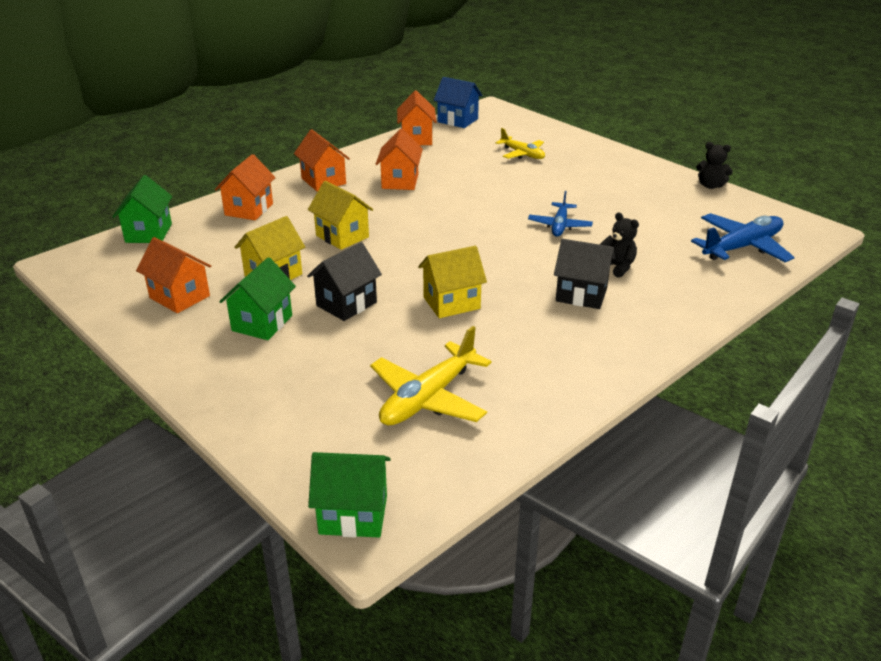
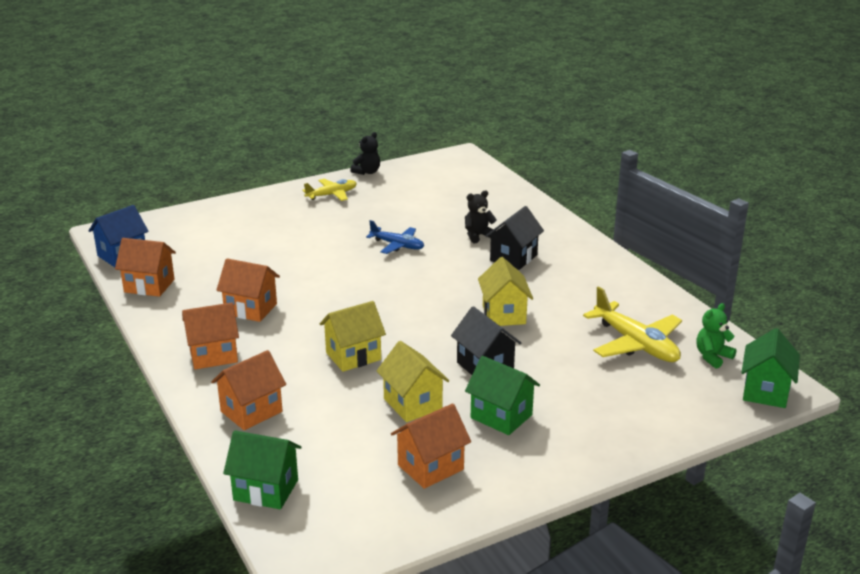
camera: 75 degrees left, 5 degrees down
orange house [215,154,276,220] -> orange house turned 75 degrees counterclockwise [211,350,286,430]
yellow plane [495,128,545,159] -> yellow plane moved to [302,179,357,201]
blue plane [691,213,794,262] -> none
none -> green teddy bear [696,303,737,369]

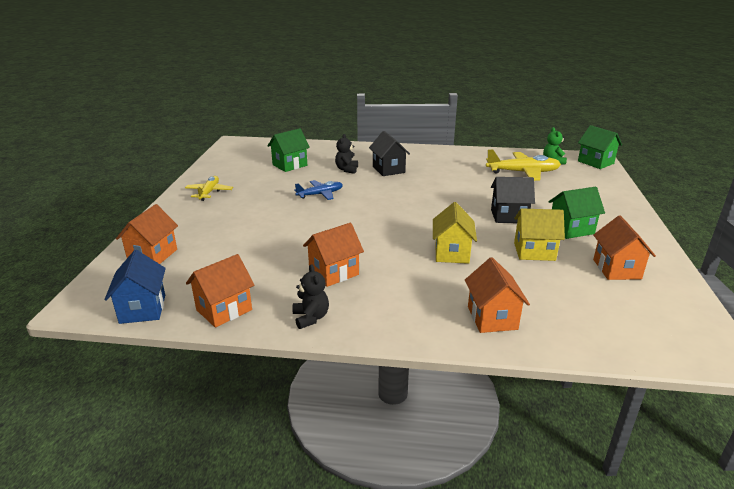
camera: 55 degrees left, 0 degrees up
orange house [182,303,239,369] -> orange house moved to [116,204,178,264]
green house [223,430,302,509] -> green house moved to [268,128,310,172]
black teddy bear [350,132,380,175] -> black teddy bear moved to [292,264,329,329]
yellow house [478,257,533,326] -> none

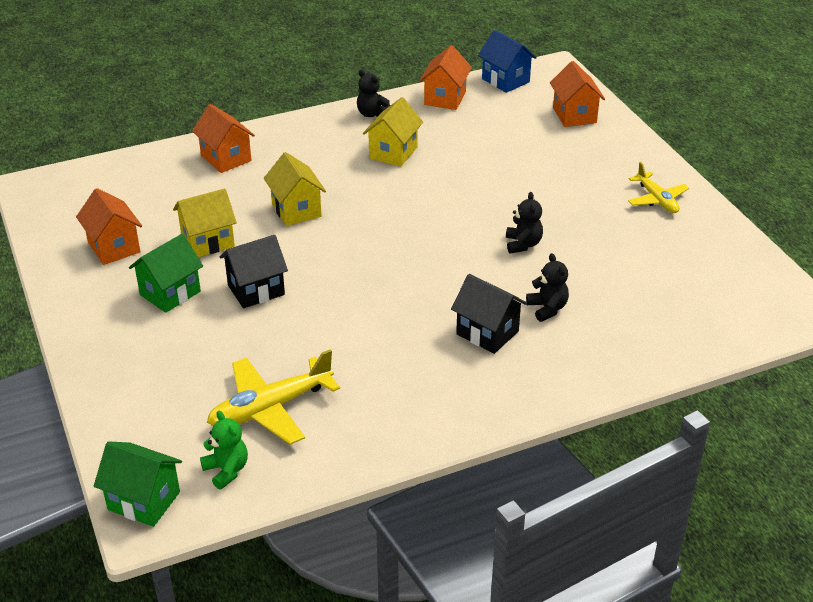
camera: 150 degrees right, 10 degrees up
green house [268,128,310,172] -> none
blue plane [294,180,343,200] -> black teddy bear [506,192,543,254]
orange house [303,223,364,287] -> yellow house [363,97,423,167]

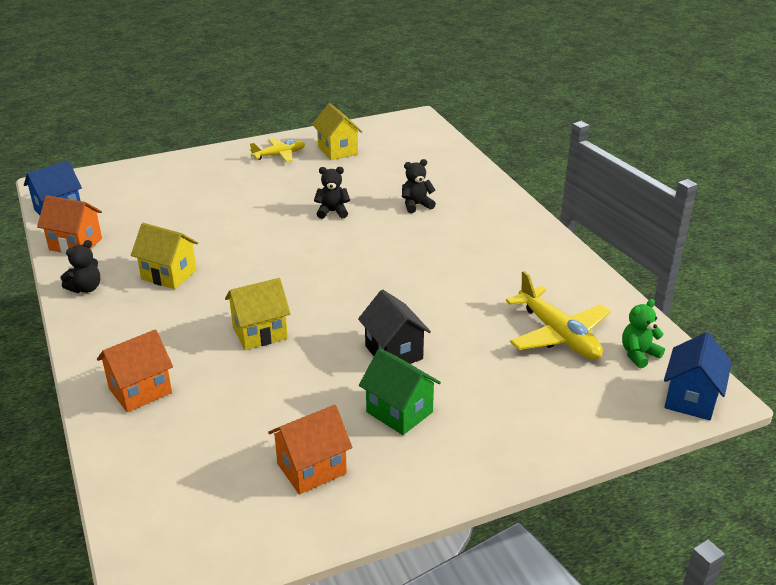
camera: 90 degrees left, 5 degrees down
green house [94,441,182,527] -> blue house [664,332,732,420]
yellow house [173,188,237,257] -> yellow house moved to [312,103,362,160]
black house [451,274,527,354] -> none
orange house [550,61,605,127] -> none

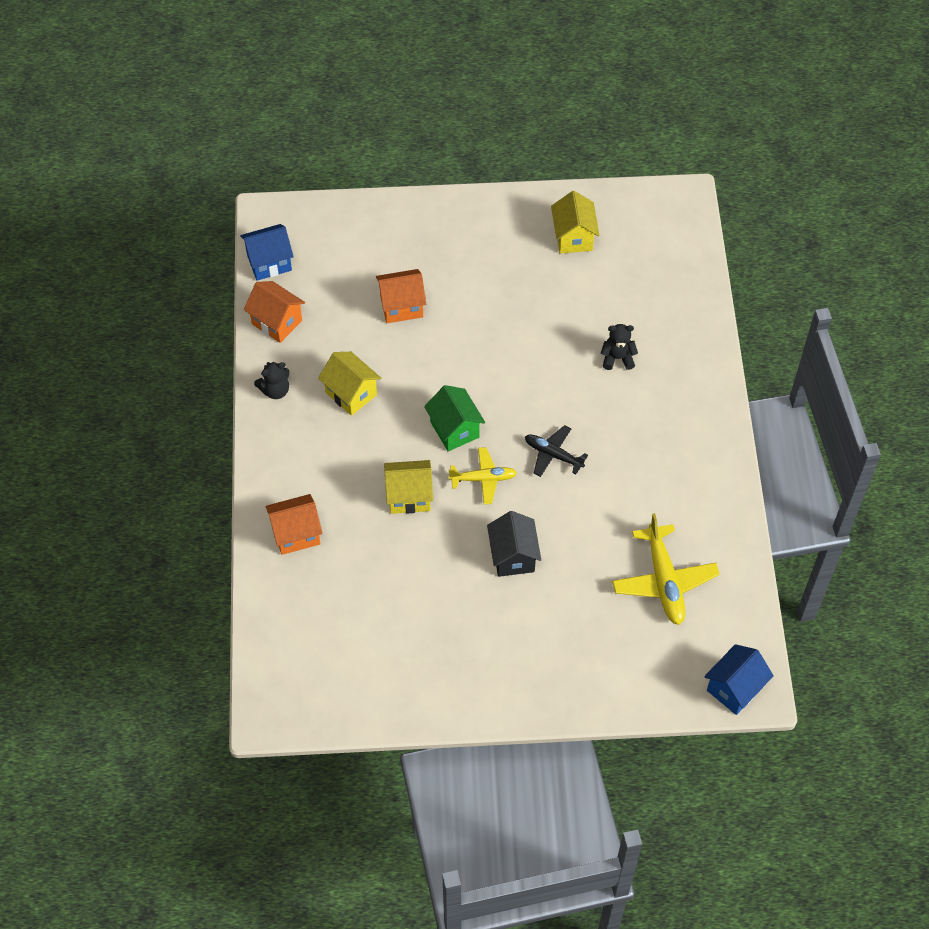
camera: 20 degrees right, 25 degrees up
yellow plane [250,138,305,162] -> yellow plane moved to [449,447,517,504]
orange house [268,405,352,495] -> orange house moved to [376,269,426,323]
black teddy bear [314,167,350,219] -> none
green house [359,348,441,435] -> green house moved to [424,385,485,451]
green teddy bear [622,299,665,369] -> none
none -> black plane [525,425,588,477]

